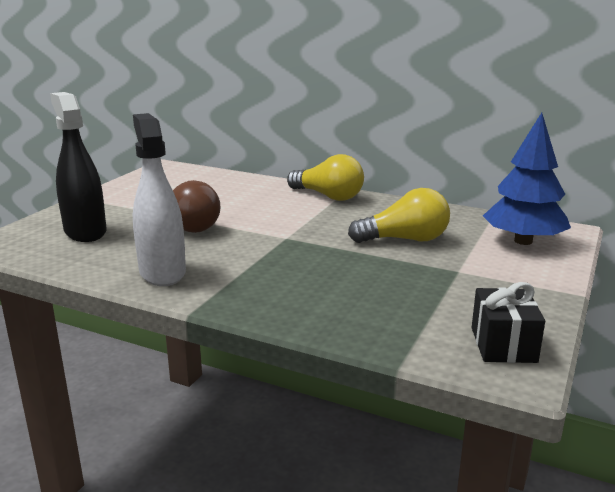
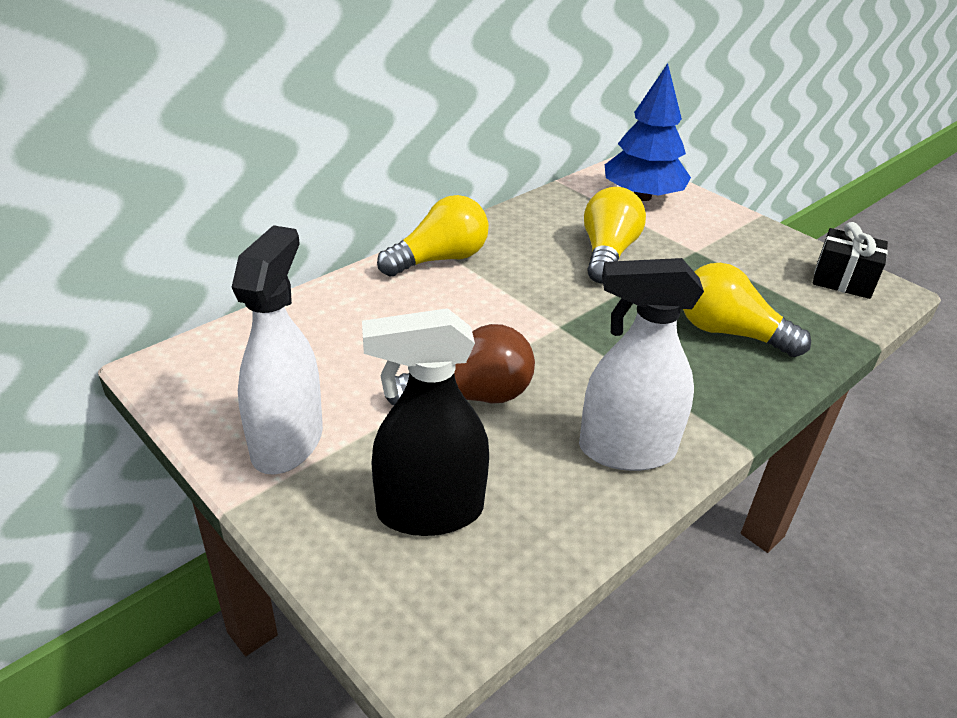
camera: 70 degrees left, 15 degrees up
none -> white spray bottle [232,225,323,475]
none -> yellow light bulb [683,263,811,357]

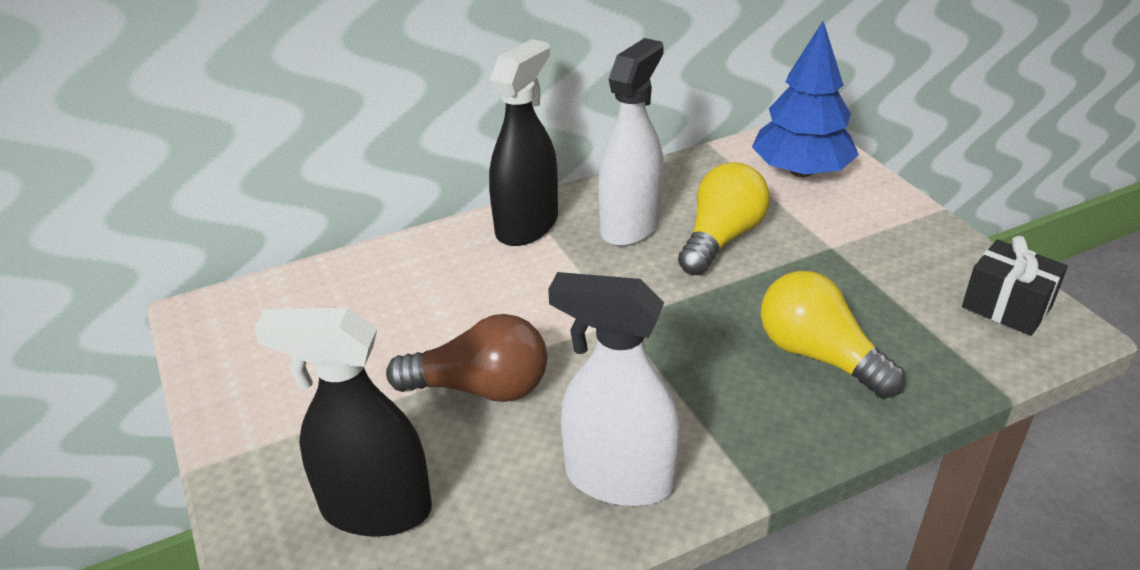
camera: 20 degrees right, 0 degrees up
white spray bottle [232,225,323,475] -> white spray bottle moved to [598,38,664,246]
yellow light bulb [377,195,489,276] -> black spray bottle [489,39,558,246]

